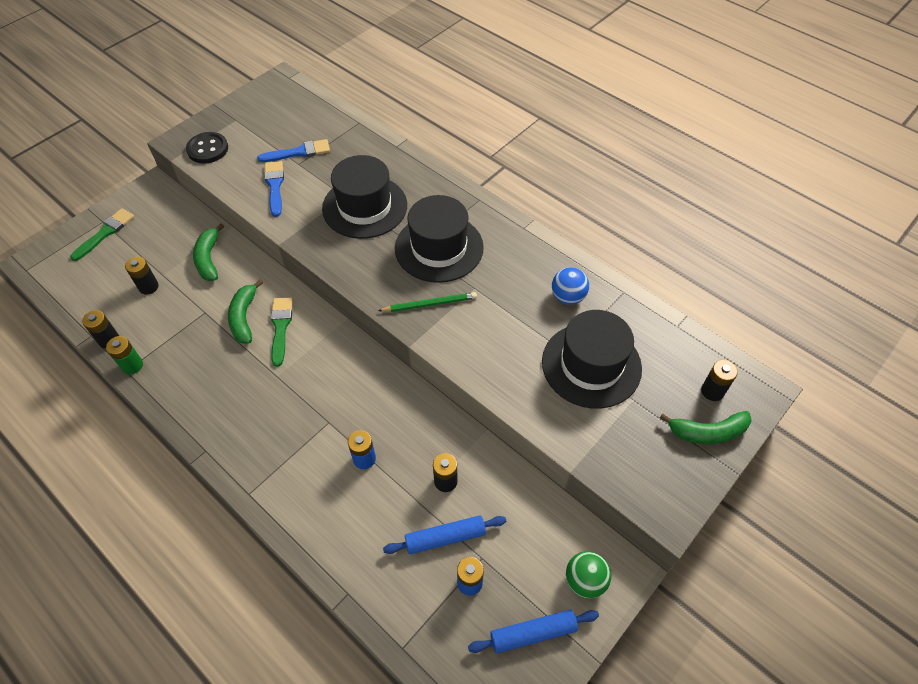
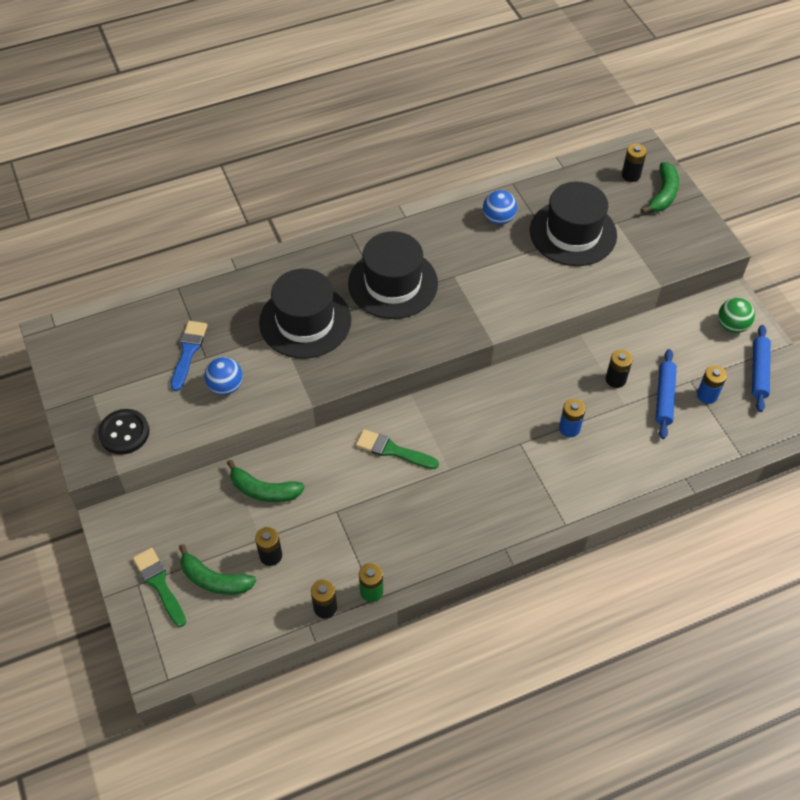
camera: 65 degrees left, 0 degrees up
green banana [228,280,263,343] -> green banana moved to [179,544,256,595]
blue brush [264,161,284,217] -> blue ball [204,357,243,395]
green pencil [378,292,477,312] -> none

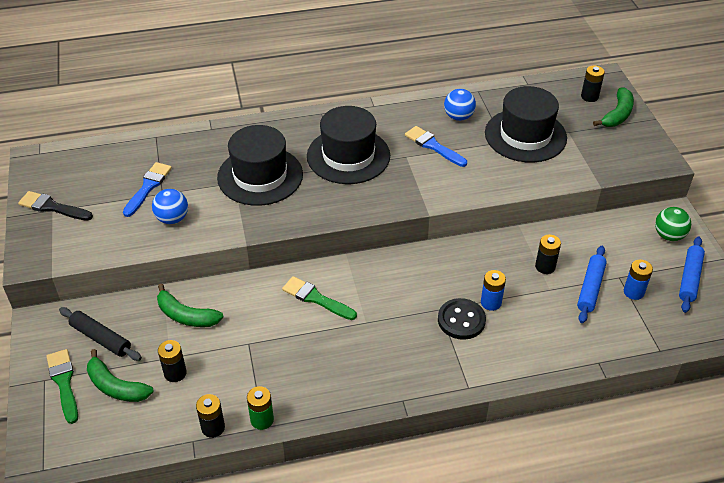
camera: 10 degrees right, 10 degrees down
black button [98,409,149,455] -> black button moved to [438,298,486,340]
none -> black brush [18,191,93,221]
none -> black rolling pin [59,307,142,361]
none -> blue brush [405,126,467,167]

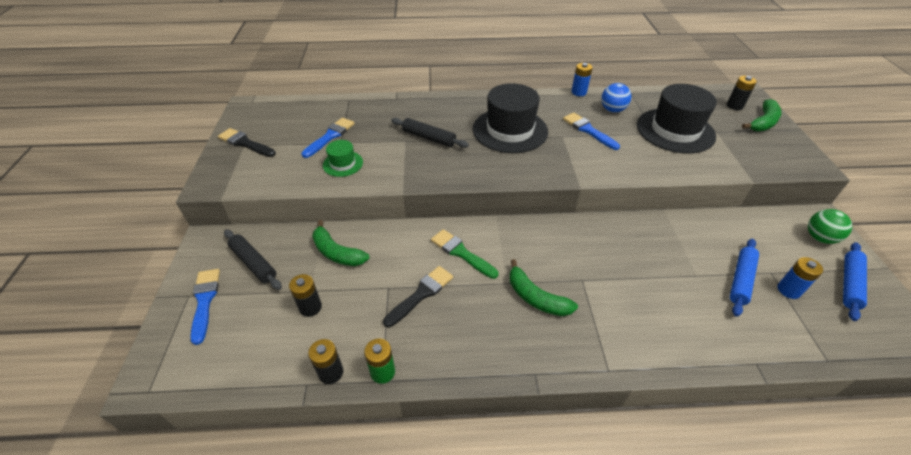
camera: 10 degrees right, 0 degrees up
green brush [47,349,78,424] -> blue brush [190,269,220,345]
green banana [87,349,154,402] -> green banana moved to [509,259,578,316]
blue ball [152,189,188,224] -> green hat [323,140,363,177]
black hat [217,125,303,206] -> black rolling pin [391,118,469,148]
black button [438,298,486,340] -> none
blue battery [481,270,506,311] -> blue battery moved to [571,63,593,96]
black battery [535,234,561,274] -> none
none -> black brush [383,266,453,327]

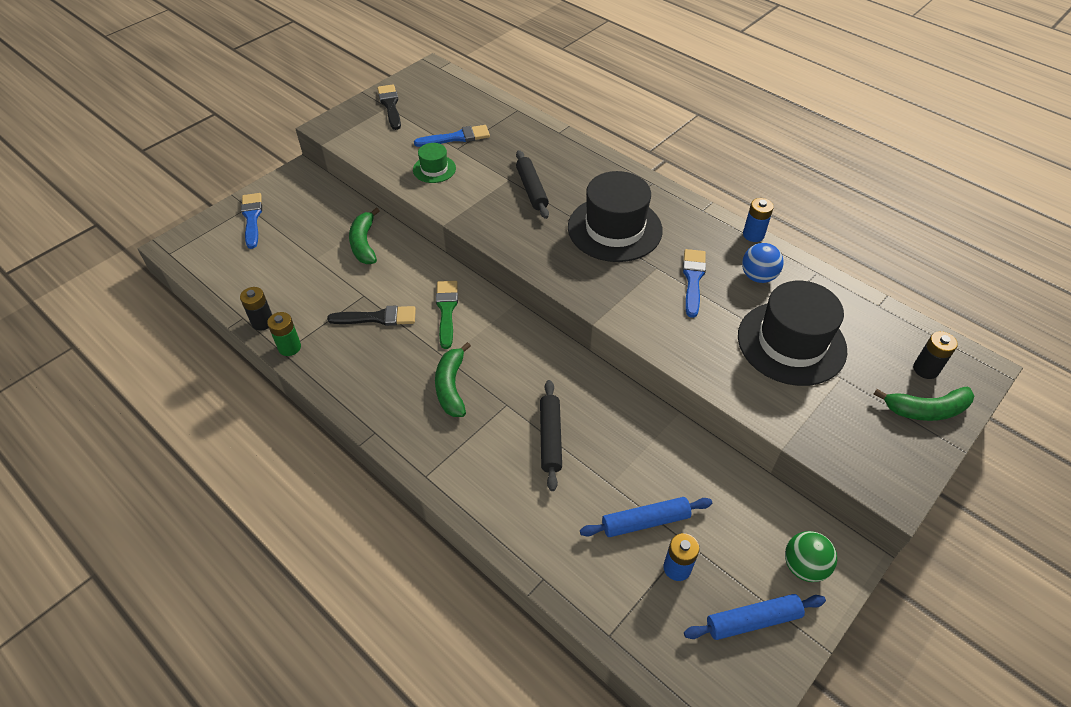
camera: 45 degrees right, 5 degrees up
blue brush [190,269,220,345] -> blue brush turned 45 degrees counterclockwise [241,193,262,249]
black rolling pin [224,230,282,290] -> black rolling pin moved to [540,380,562,491]
black battery [289,274,322,317] -> none

